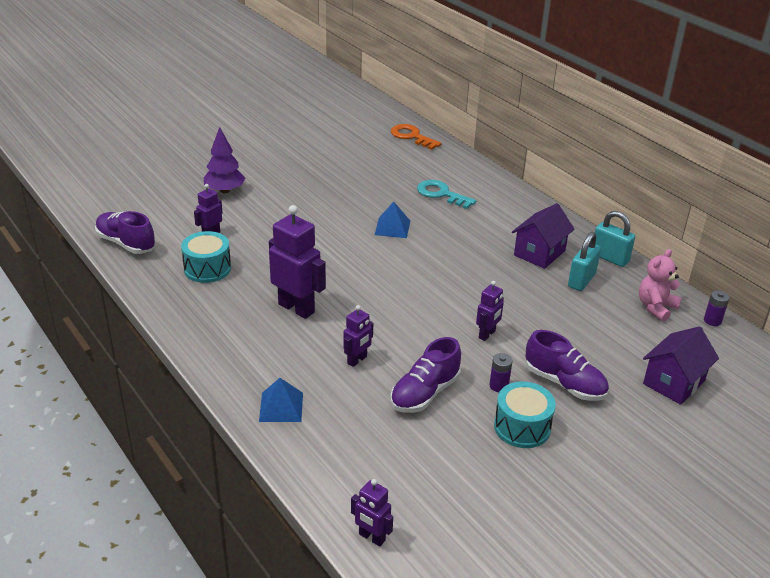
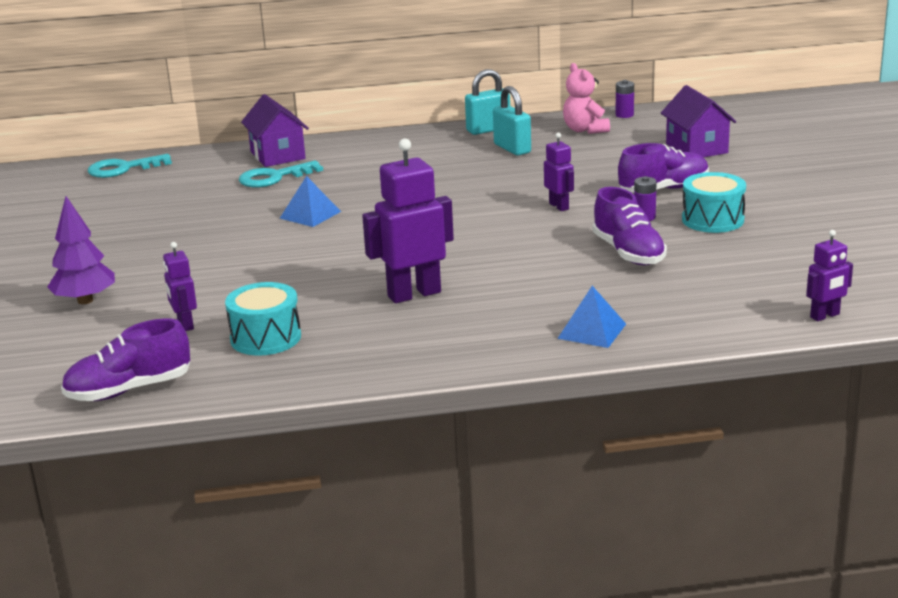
camera: 60 degrees left, 10 degrees down
purple robot [343,305,373,367] -> none
orange key [391,124,441,150] -> turquoise key [88,154,172,178]
purple house [512,203,575,269] -> purple house moved to [241,94,309,167]

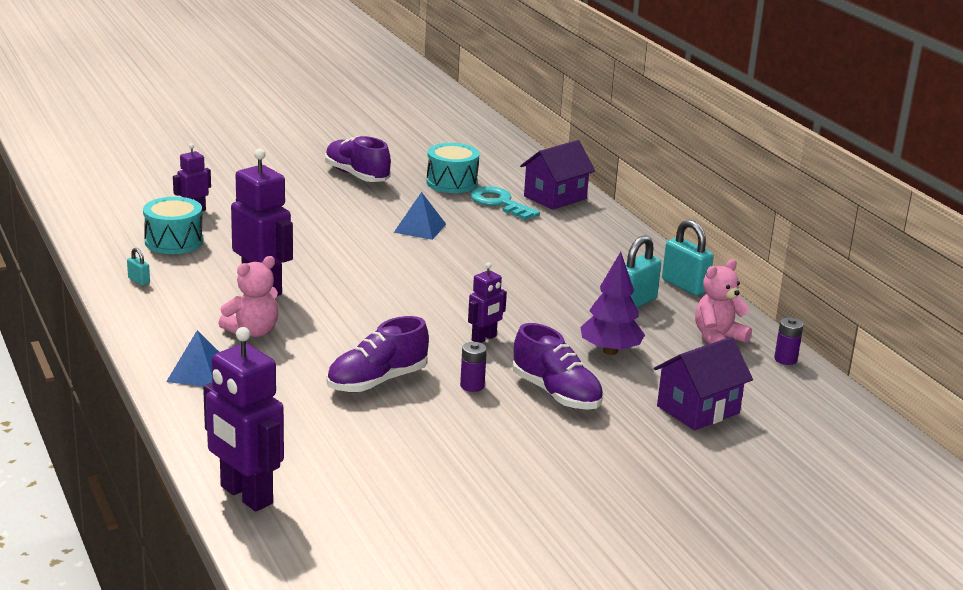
camera: 70 degrees right, 0 degrees up
purple tree [47,196,115,304] -> purple tree moved to [581,252,645,355]
purple shoe [61,318,190,401] -> purple shoe moved to [325,136,391,182]
turquoise key [88,154,172,178] -> none
turquoise drum [682,172,746,233] -> turquoise drum moved to [427,143,479,193]
purple robot [806,230,853,321] -> purple robot [203,327,284,511], size x1.86
none -> turquoise padlock [127,248,150,286]
none -> pink teddy bear [218,256,278,337]

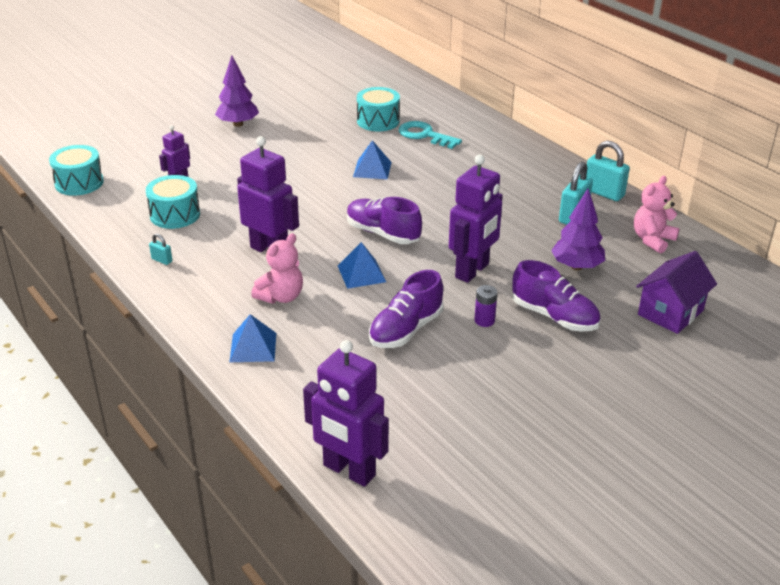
camera: 10 degrees left, 10 degrees up
purple shoe [325,136,391,182] -> purple shoe moved to [347,197,422,244]
purple robot [468,262,507,343] -> purple robot [449,155,503,283], size x1.86
purple house [520,140,595,210] -> none
purple battery [774,317,803,365] -> none
none -> turquoise drum [49,145,104,196]
none -> purple tree [215,55,259,127]
none -> blue pyramid [338,242,386,289]

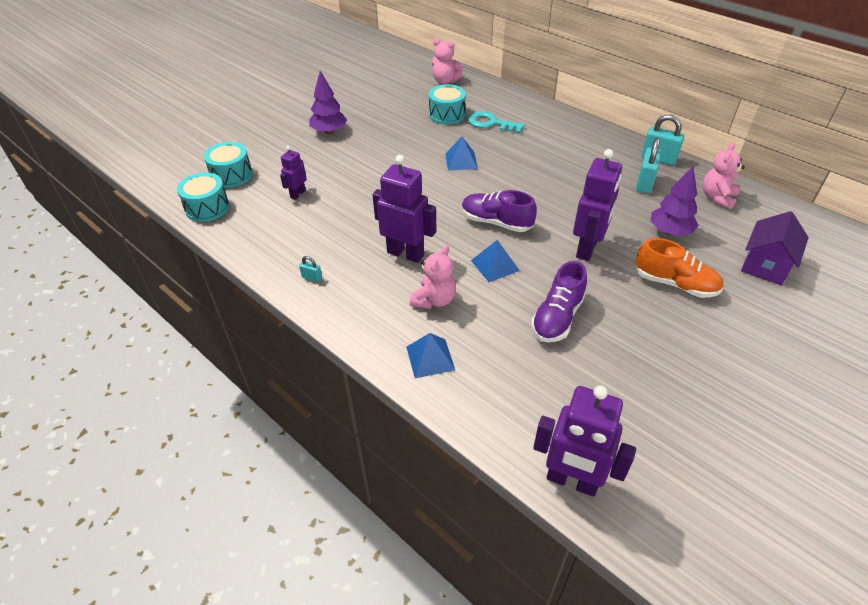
camera: 10 degrees left, 10 degrees up
turquoise drum [146,175,200,229] -> turquoise drum moved to [204,142,253,188]
purple battery [474,285,498,327] -> none
purple shoe [512,260,600,332] -> orange shoe [635,238,723,298]
none -> pink teddy bear [432,38,463,84]

